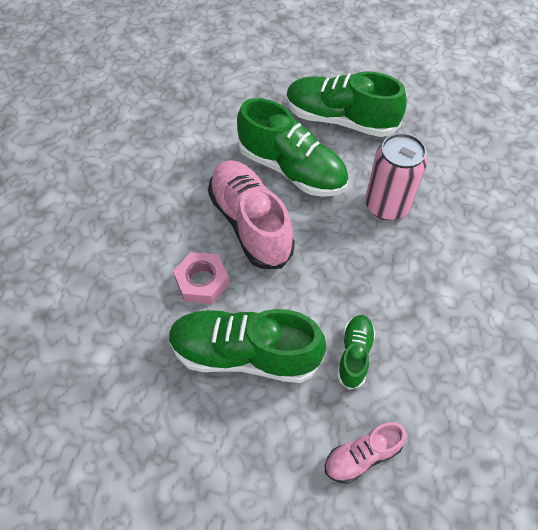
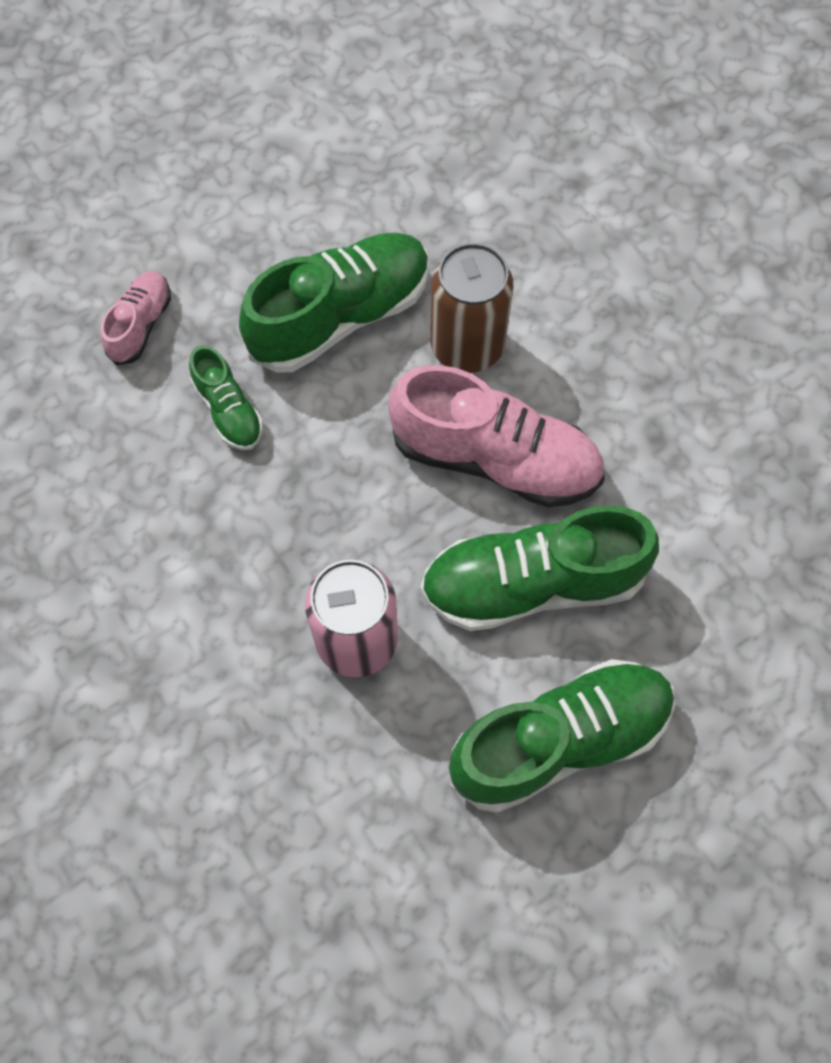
camera: 135 degrees right, 10 degrees up
pink nut [173,252,229,304] -> brown can [430,243,513,373]

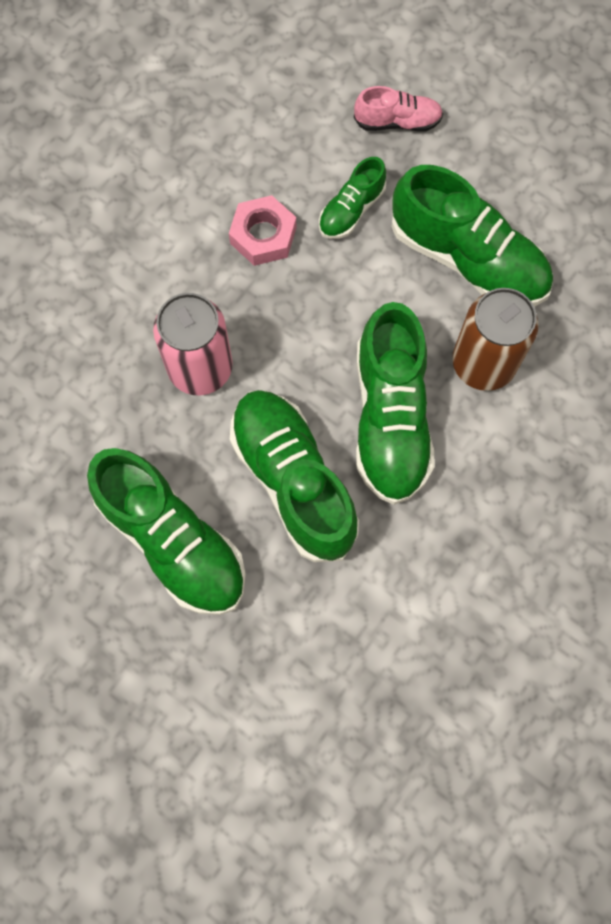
camera: 70 degrees right, 5 degrees up
pink shoe [388,365,605,508] -> green shoe [356,302,434,505]
none -> pink nut [229,195,296,266]

